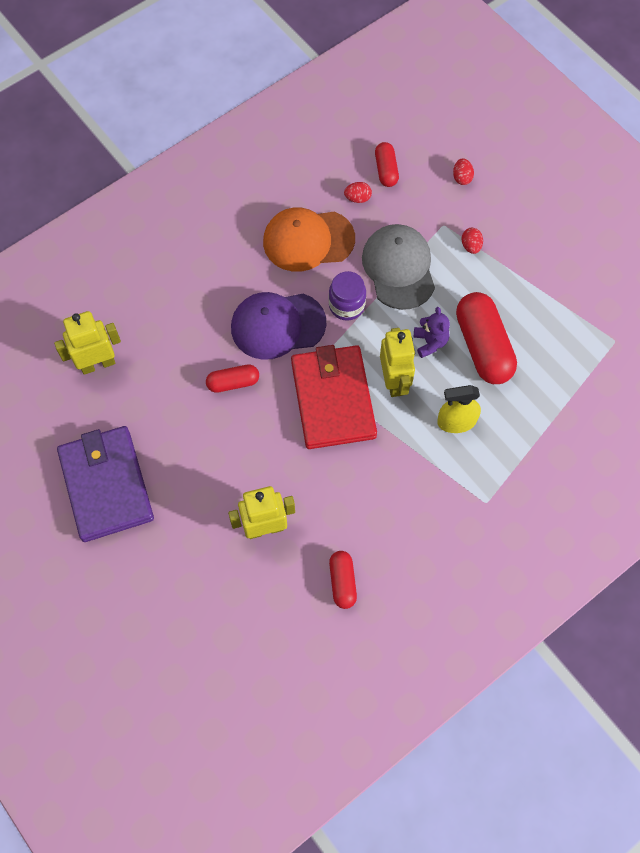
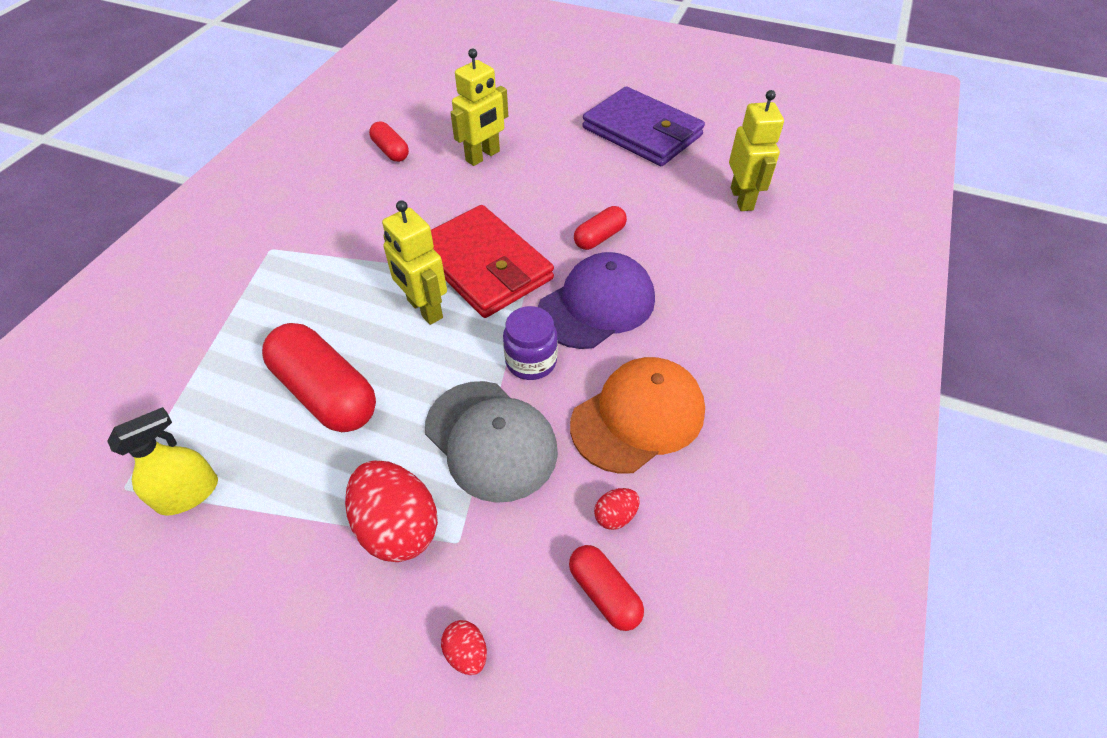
camera: 150 degrees right, 15 degrees down
yellow robot [54,311,121,375] -> yellow robot turned 45 degrees counterclockwise [729,90,784,211]
purple teddy bear [414,307,450,358] -> none
yellow spray bottle [437,385,481,433] -> yellow spray bottle moved to [107,407,218,516]
red egg [462,228,483,254] -> red egg [345,460,438,562], size x2.16

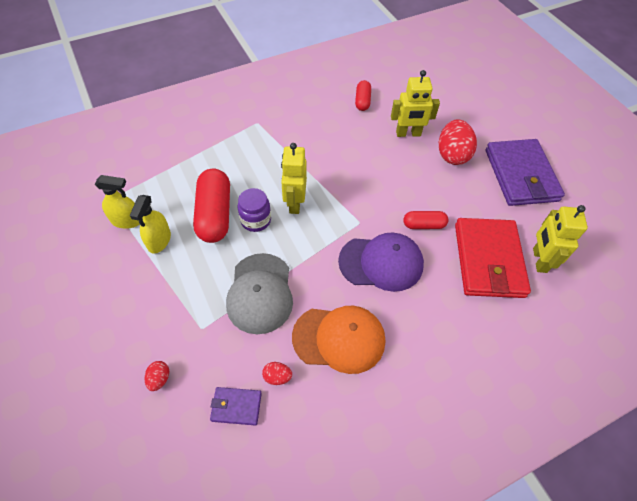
camera: 40 degrees right, 5 degrees up
red egg [345,460,438,562] -> red egg moved to [439,119,477,165]
red wallet [431,205,554,318] -> red wallet moved to [455,218,531,298]
purple jar [503,306,558,380] -> purple jar moved to [238,188,271,232]
red capsule [569,545,644,631] -> purple wallet [210,387,262,426]
yellow robot [729,90,784,211] -> yellow robot turned 150 degrees clockwise [533,205,588,273]
none -> yellow spray bottle [130,195,171,253]

